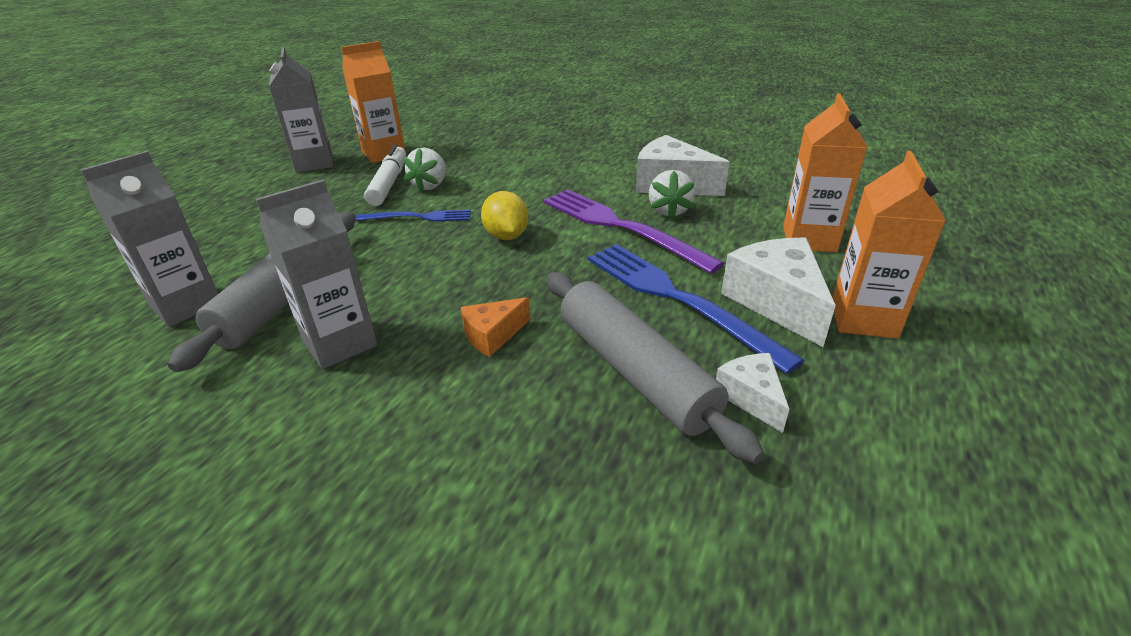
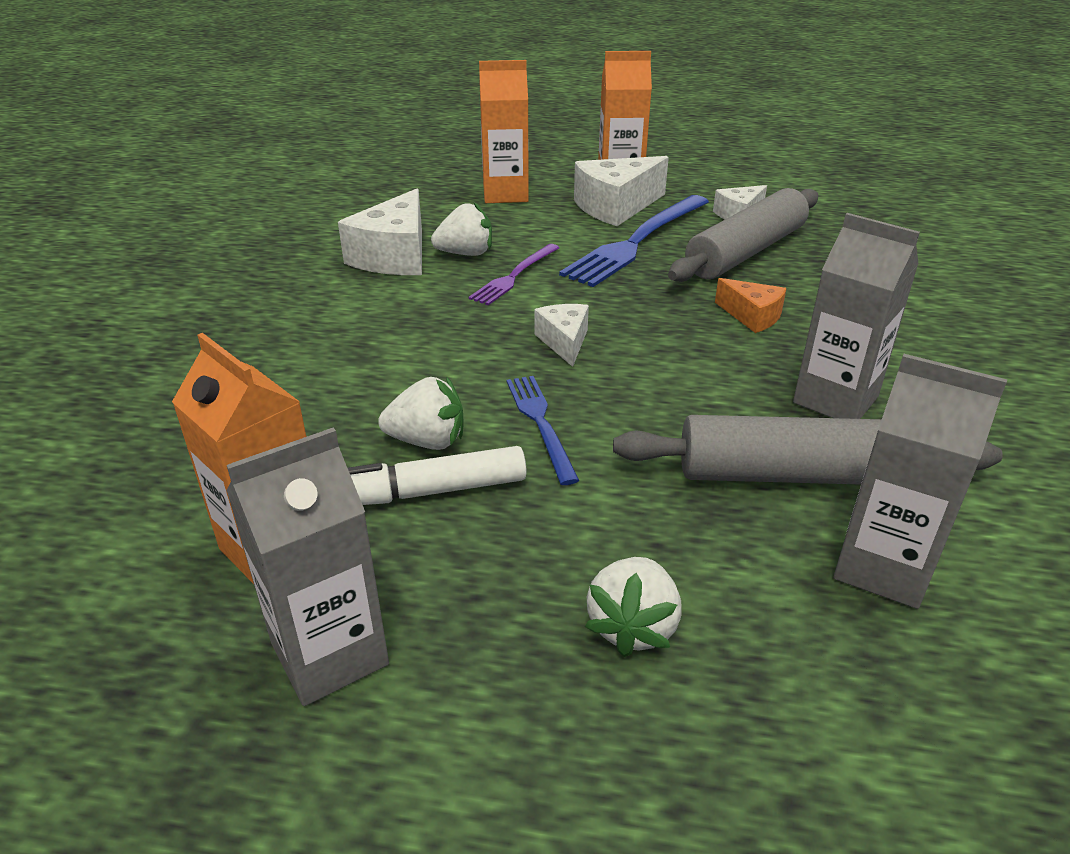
camera: 105 degrees left, 0 degrees up
yellow lemon [481,191,529,240] -> white cheese [534,304,589,367]
purple fork [544,189,724,274] -> purple fork [469,244,559,305], size x0.56
none -> white strawberry [585,557,682,657]

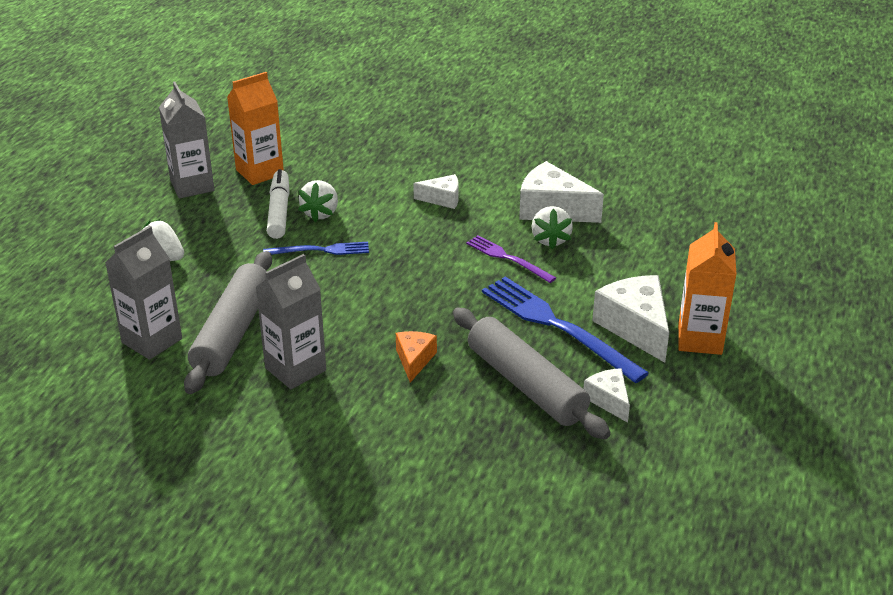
camera: 100 degrees right, 0 degrees up
orange carton [479,60,529,203] -> none
white cheese [534,304,589,367] -> white cheese moved to [413,174,459,209]
orange cheese [715,278,787,333] -> orange cheese turned 135 degrees clockwise [396,331,437,383]

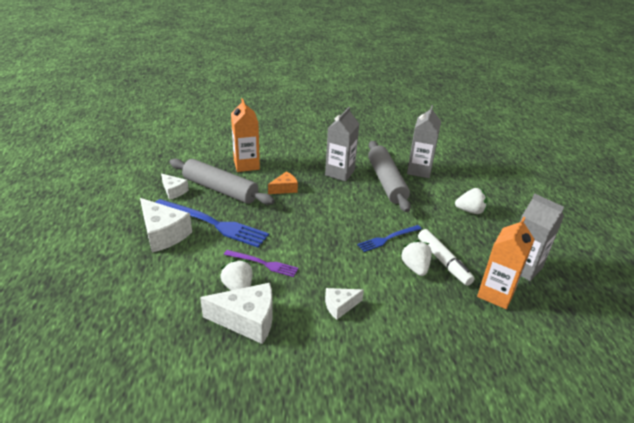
camera: 155 degrees right, 0 degrees up
orange cheese [396,331,437,383] -> orange cheese turned 105 degrees counterclockwise [268,171,298,194]
orange carton [678,222,737,355] -> orange carton moved to [231,98,260,172]

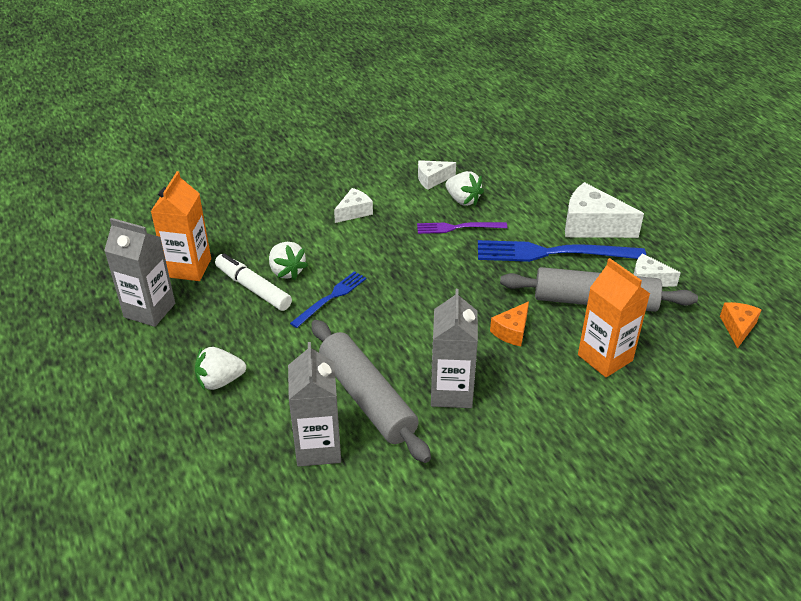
camera: 160 degrees right, 5 degrees up
white cheese [200,283,273,344] -> white cheese [418,160,456,190], size x0.56
none -> orange cheese [720,302,762,349]

